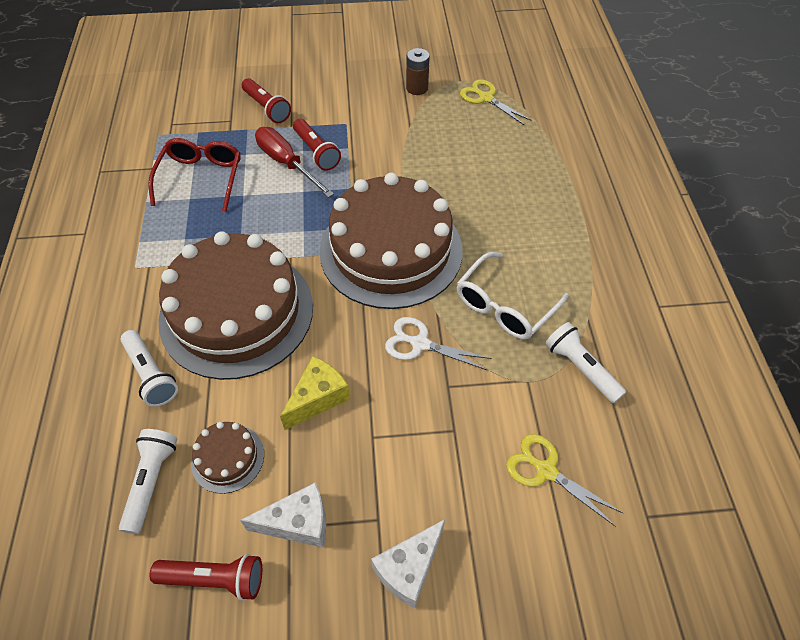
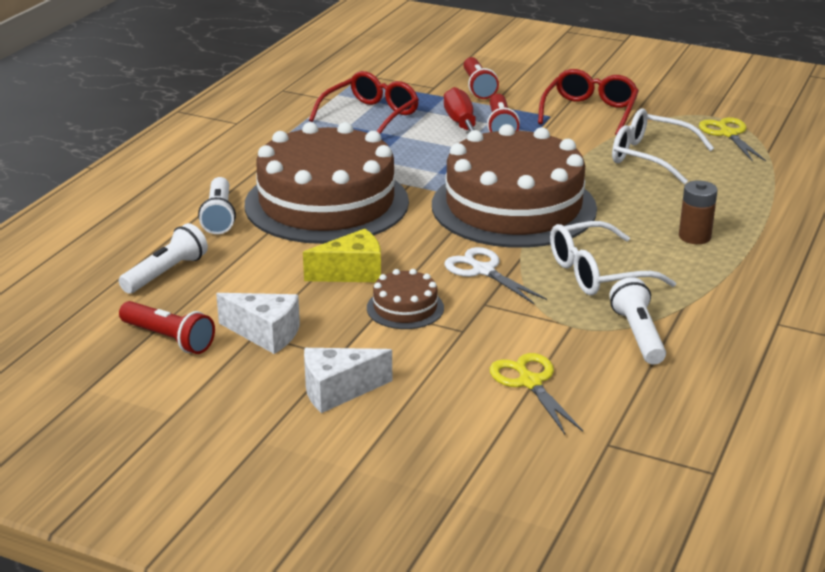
camera: 30 degrees right, 25 degrees down
brown cake [191,422,264,494] -> brown cake moved to [367,269,444,329]
brown battery [406,48,430,95] -> brown battery moved to [679,180,718,244]
none -> red glasses [538,69,639,135]
none -> white glasses [612,108,714,184]

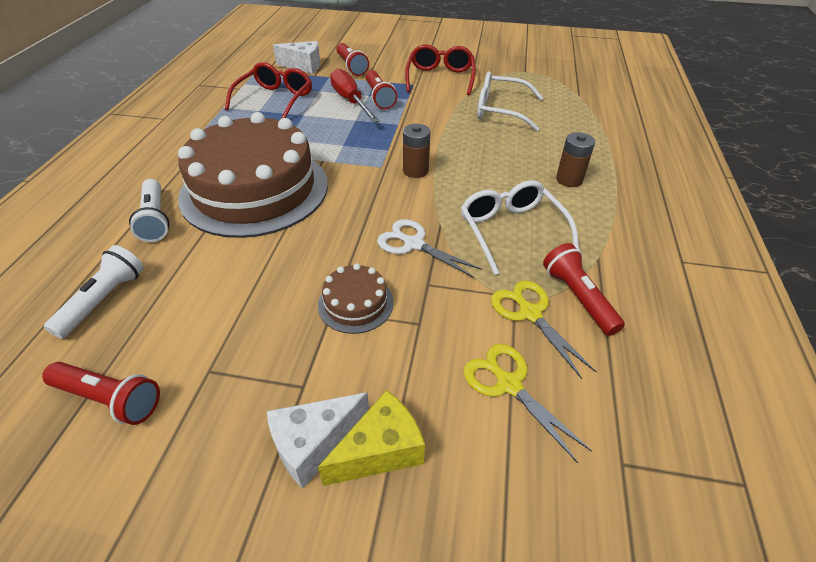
camera: 15 degrees left, 15 degrees up
white cheese [216,293,300,354] -> white cheese moved to [273,41,320,74]
yellow cheese [303,229,381,282] -> yellow cheese moved to [318,390,425,486]
brown cake [432,124,597,248] -> brown battery [403,124,430,178]
white glasses [550,221,676,296] -> white glasses turned 105 degrees clockwise [461,180,579,275]
white flashlight [609,277,666,365] -> red flashlight [543,243,625,336]
yellow scissors [699,117,766,162] -> yellow scissors moved to [491,280,597,379]

